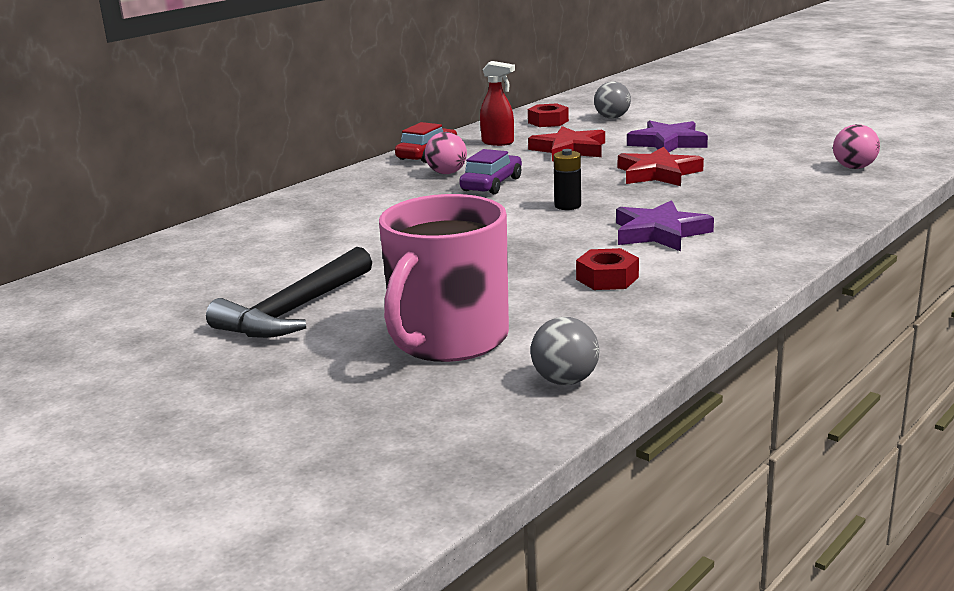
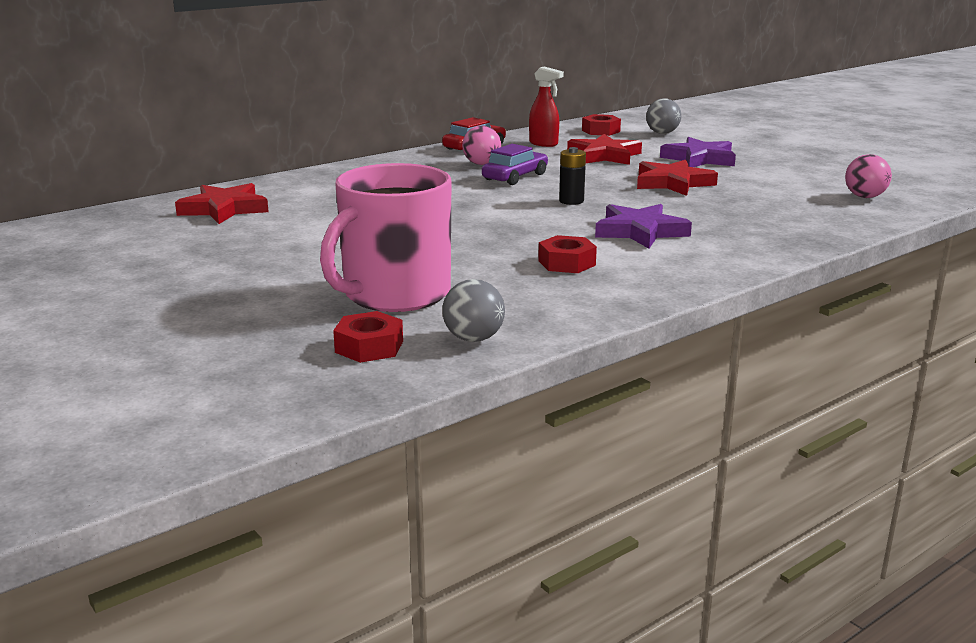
camera: 10 degrees right, 0 degrees up
black hammer [206,247,372,338] -> none
none -> red star [175,183,269,224]
none -> red nut [333,311,403,363]

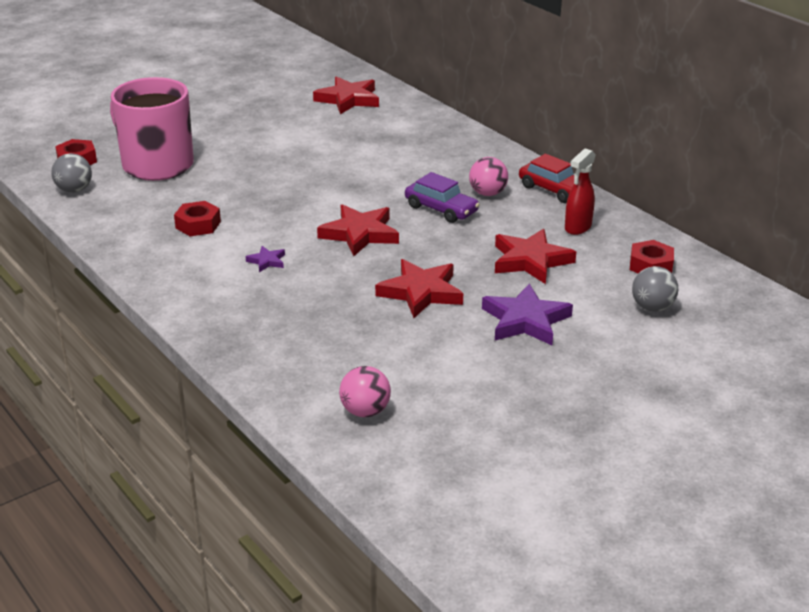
camera: 90 degrees right, 10 degrees up
black battery [559,147,586,205] -> red star [317,204,399,256]
purple star [595,204,692,249] -> purple star [246,246,285,272], size x0.48

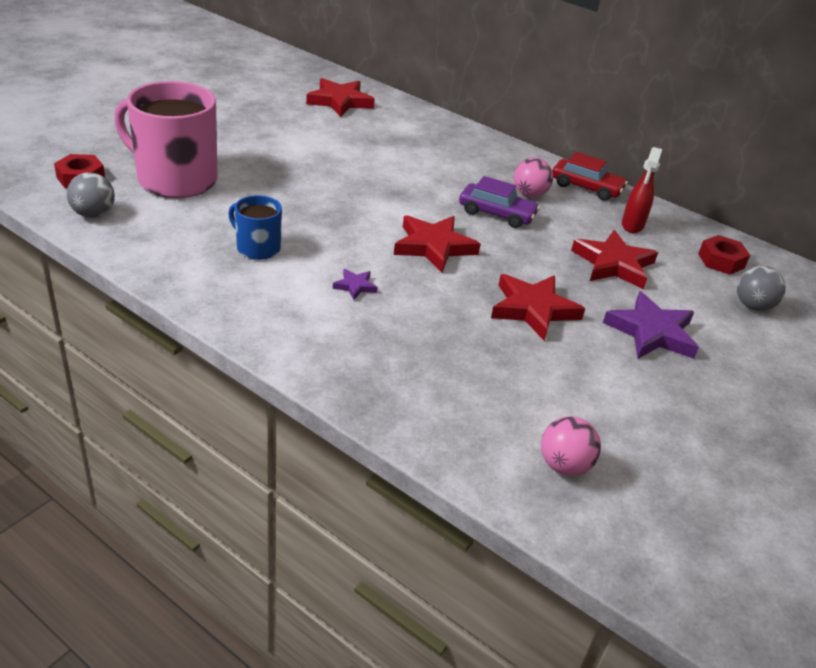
camera: 20 degrees left, 5 degrees up
red nut [174,201,221,236] -> blue mug [228,195,282,260]

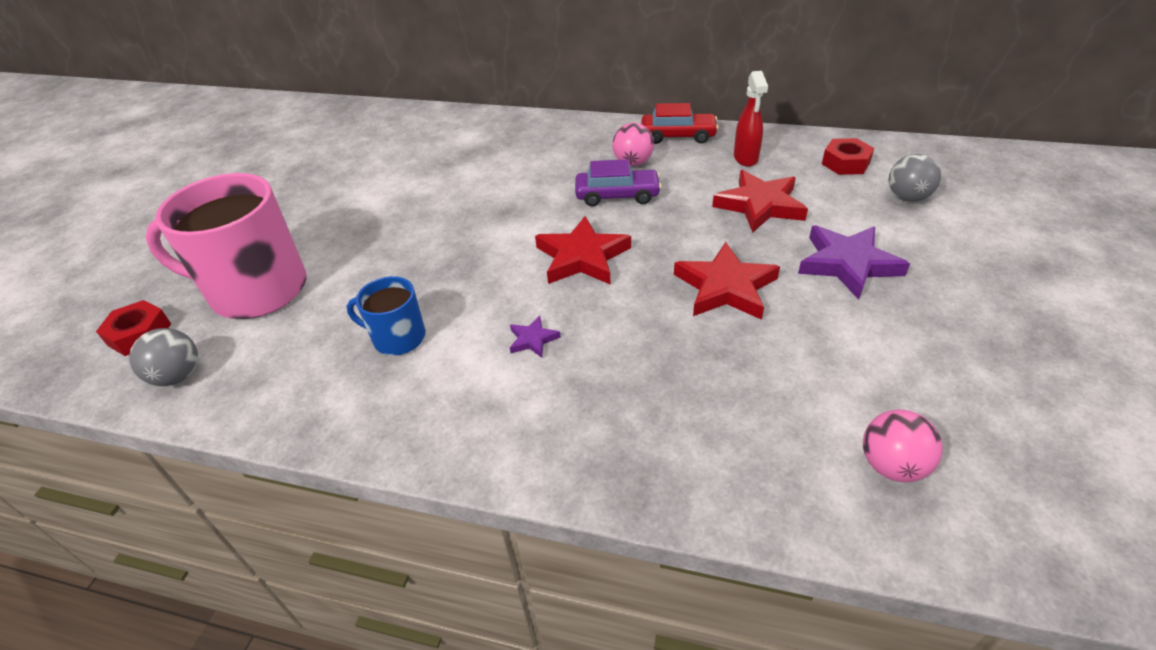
camera: 15 degrees left, 5 degrees up
red star [306,78,375,117] -> none

